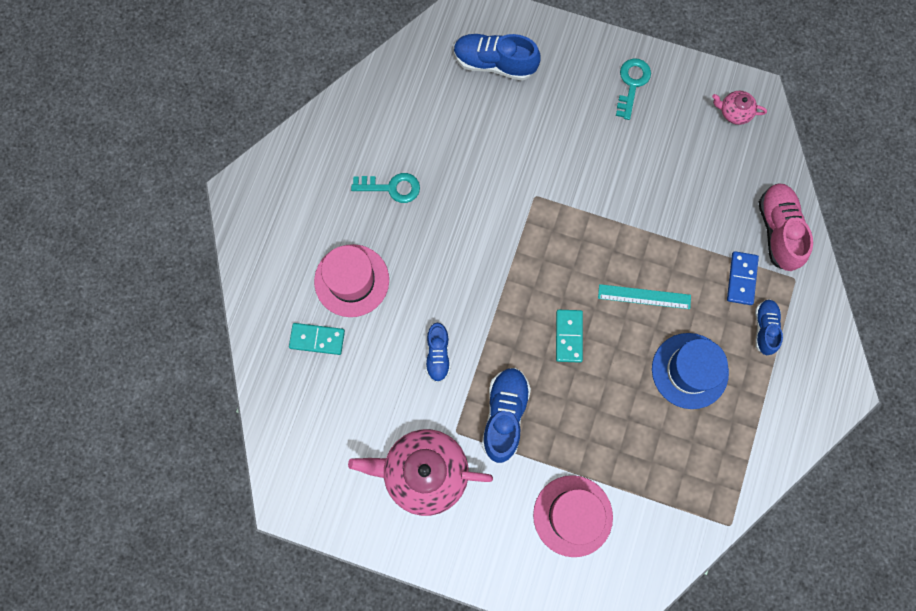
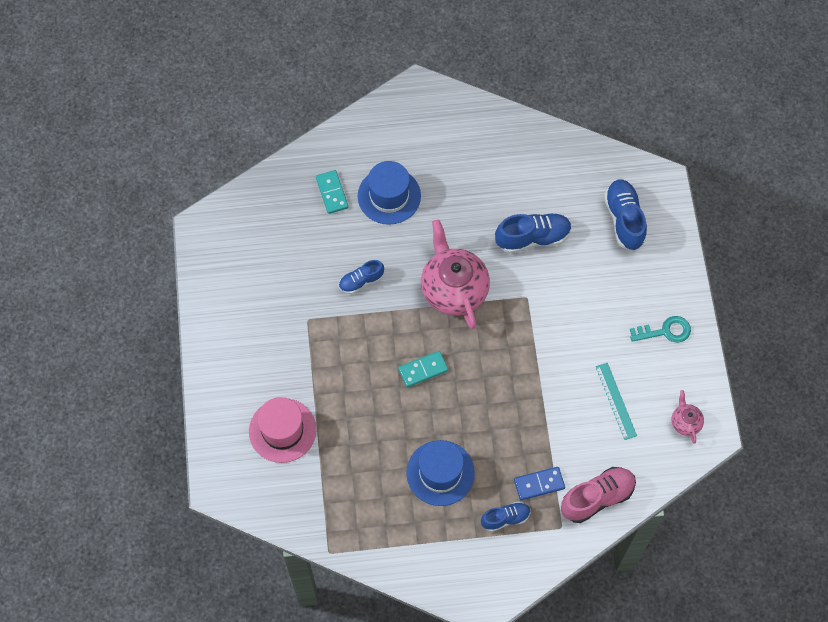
camera: 65 degrees right, 10 degrees down
pink hat [314,244,389,317] -> blue hat [358,161,421,225]
pink teapot [348,429,493,516] -> pink teapot moved to [421,220,490,329]
turquoise key [351,173,420,203] -> none
blue shoe [482,368,531,463] -> blue shoe moved to [495,213,572,253]
turquoise ruler [598,284,691,309] -> turquoise ruler moved to [595,363,637,440]

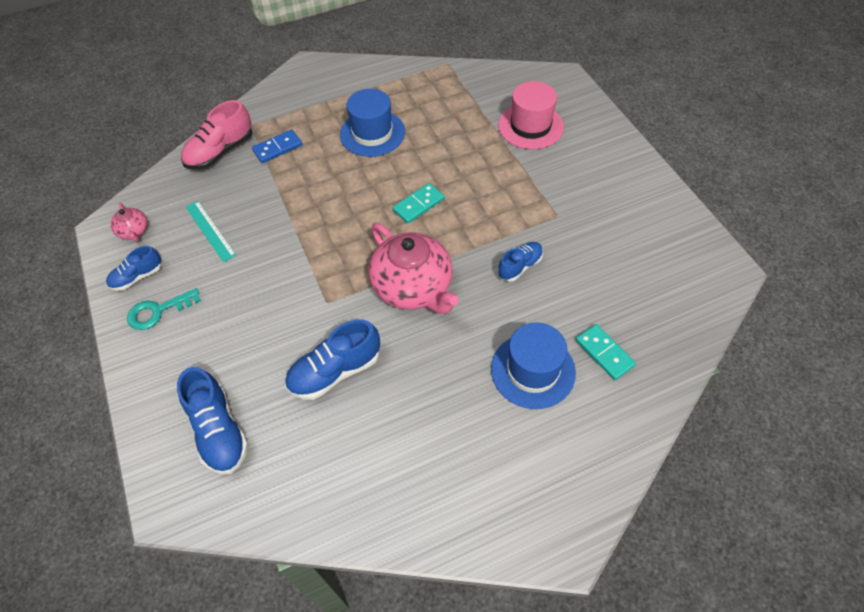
camera: 165 degrees right, 10 degrees down
blue shoe [481,502,531,532] -> blue shoe moved to [106,246,162,291]

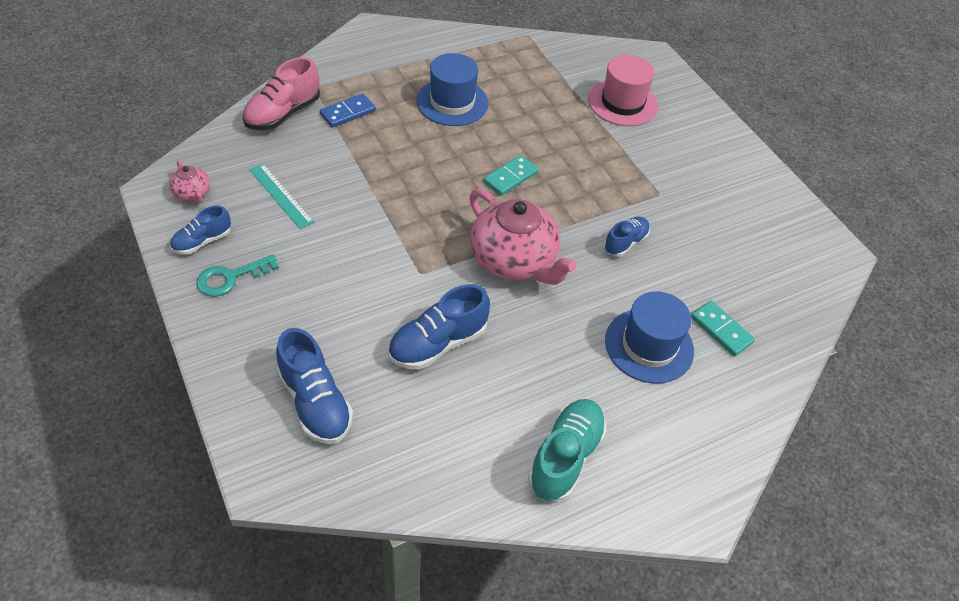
camera: 10 degrees left, 5 degrees down
none -> turquoise shoe [528,399,607,501]

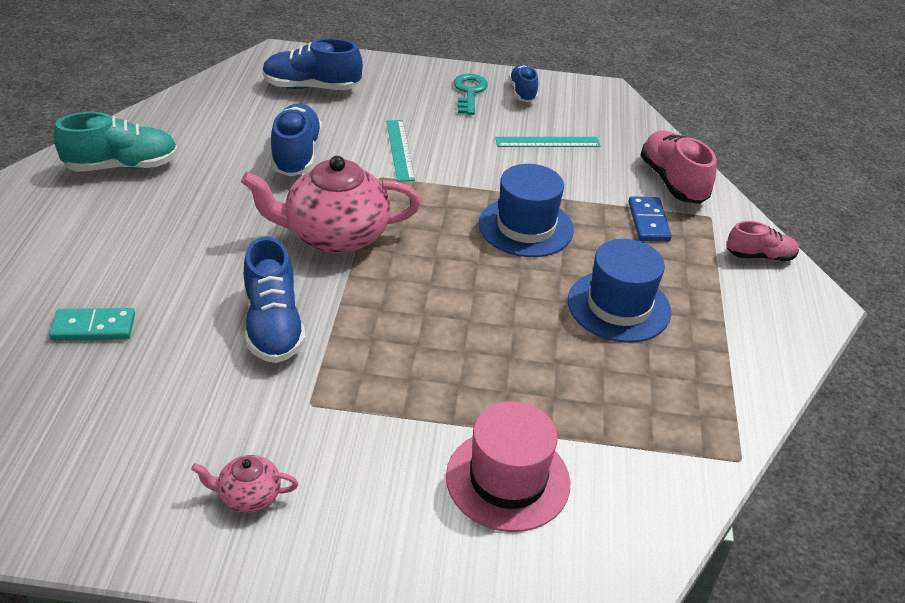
camera: 125 degrees right, 10 degrees down
pink teapot [169,160,210,203] -> pink teapot moved to [191,455,298,513]
turquoise domino [483,155,539,196] -> none
turquoise shoe [528,399,607,501] -> turquoise shoe turned 75 degrees counterclockwise [53,112,178,172]
blue shoe [604,217,650,257] -> blue shoe [244,237,306,363], size x1.63
blue hat [605,291,694,384] -> blue hat moved to [479,164,574,257]
none -> turquoise ruler [386,120,415,182]
none -> pink shoe [727,221,799,261]

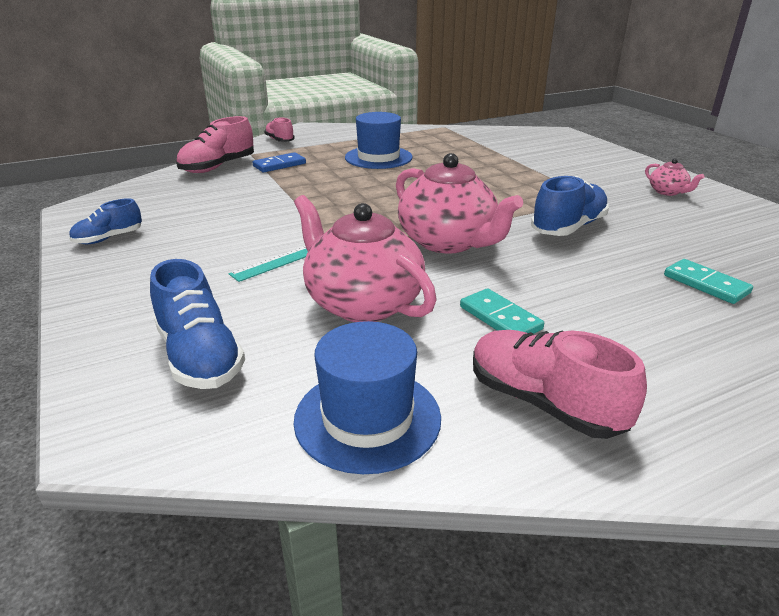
camera: 120 degrees left, 10 degrees down
turquoise shoe [53,112,178,172] -> pink shoe [473,330,647,439]
blue shoe [271,104,322,176] -> pink teapot [294,195,437,322]
pink hat [446,401,570,532] -> none
turquoise key [454,74,488,115] -> none
blue hat [479,164,574,257] -> blue hat moved to [294,321,441,474]
turquoise ruler [495,137,600,147] -> none
none -> turquoise domino [460,288,544,334]

